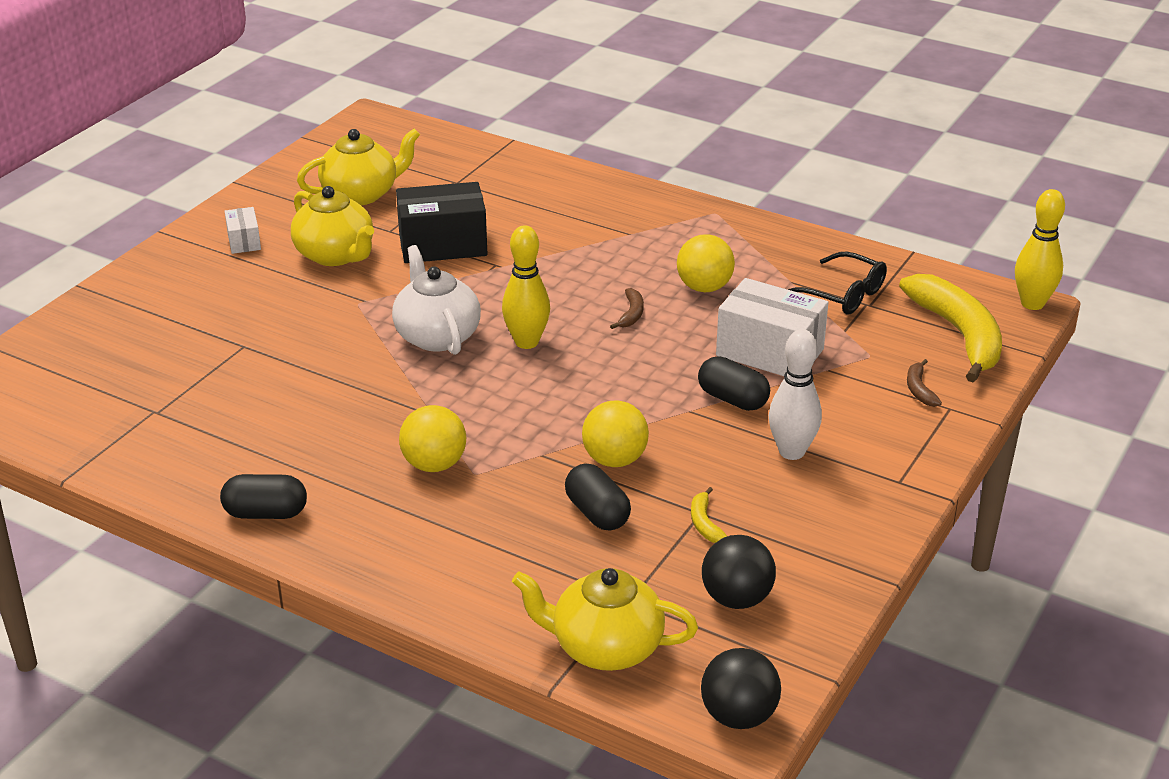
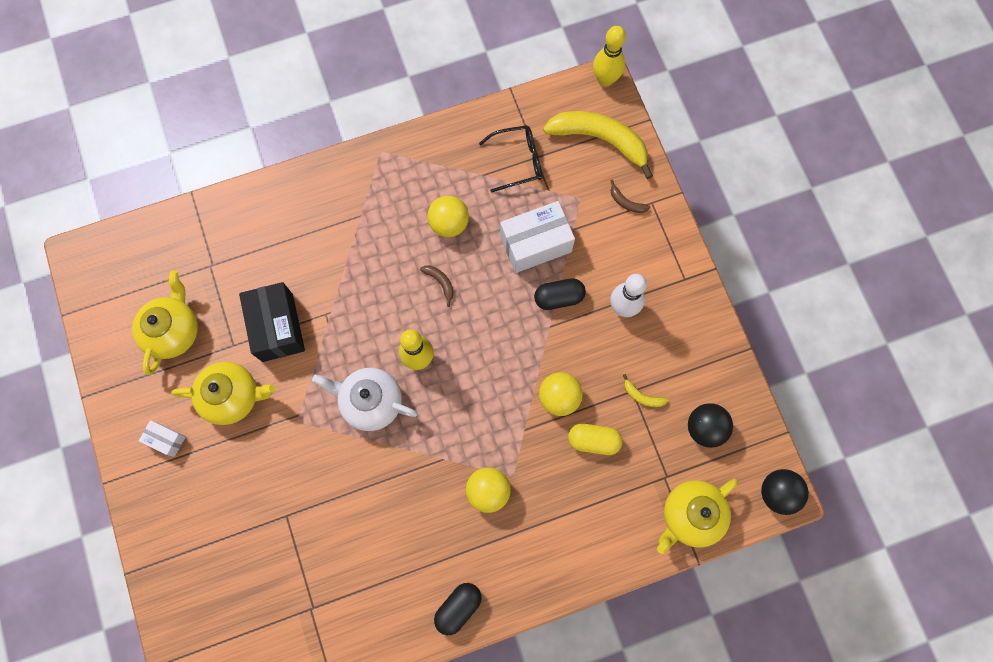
camera: 50 degrees left, 40 degrees up
black box [396,182,487,263] -> black box turned 45 degrees counterclockwise [239,282,305,362]
black capsule [565,463,631,530] -> yellow capsule [568,424,622,455]

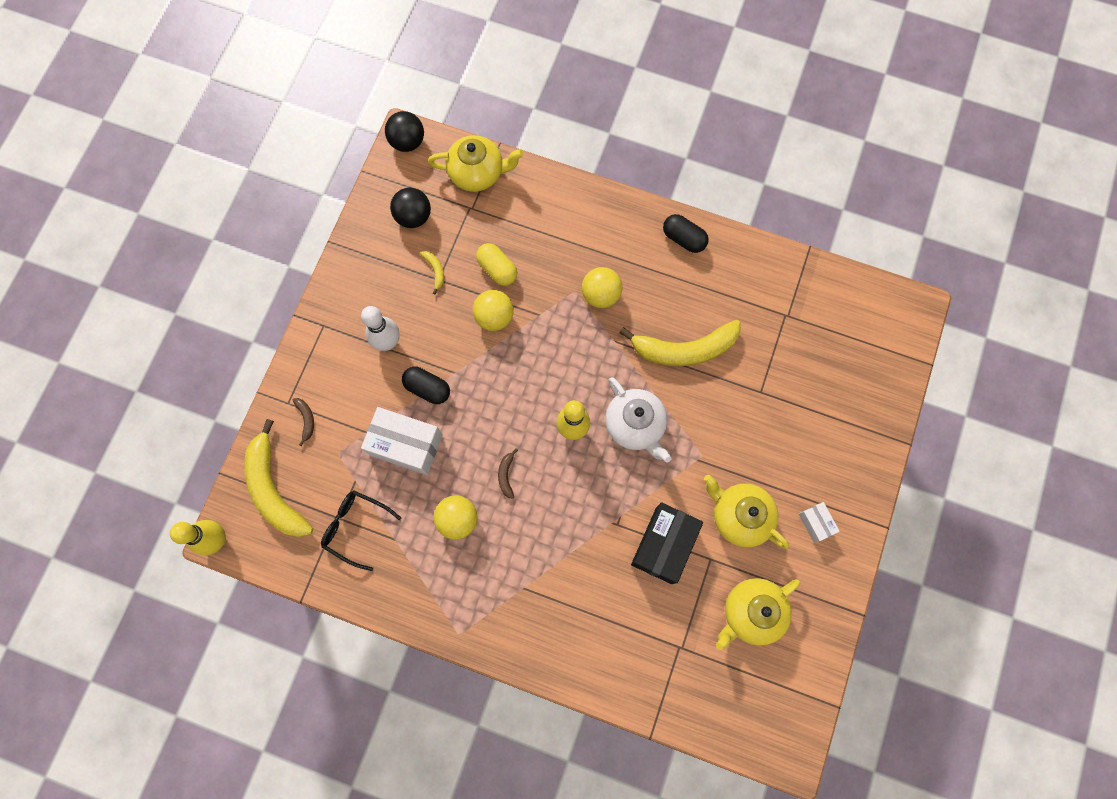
camera: 140 degrees left, 0 degrees up
black capsule [434,583,482,635] -> black capsule turned 45 degrees clockwise [663,214,709,253]
none -> yellow banana [619,320,741,366]

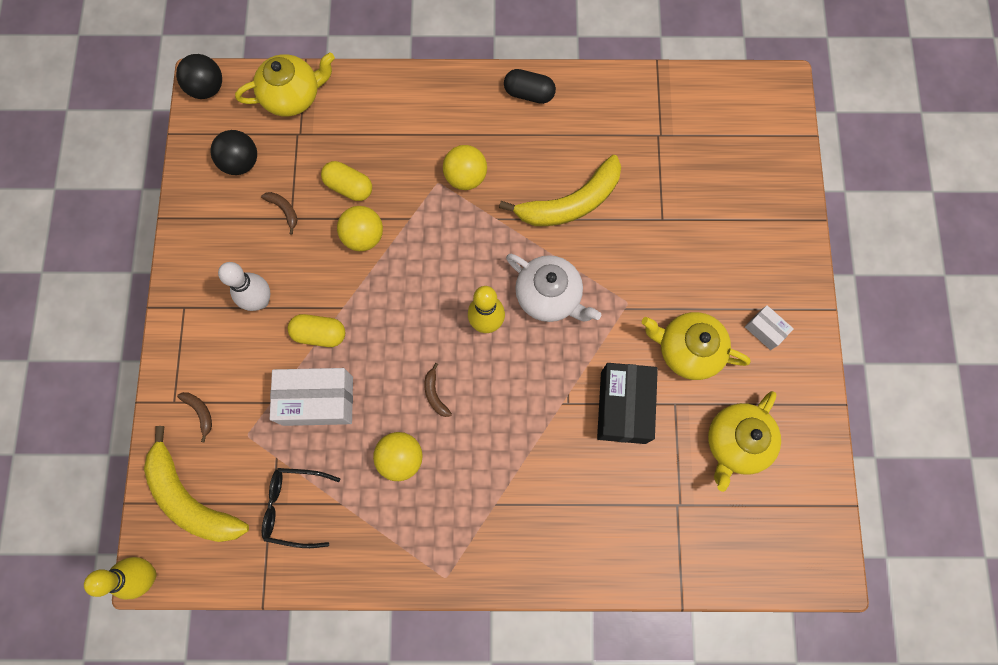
camera: 20 degrees left, 0 degrees up
black capsule [402,367,450,404] -> yellow capsule [288,314,345,347]
yellow banana [420,251,444,295] -> brown banana [261,192,297,235]

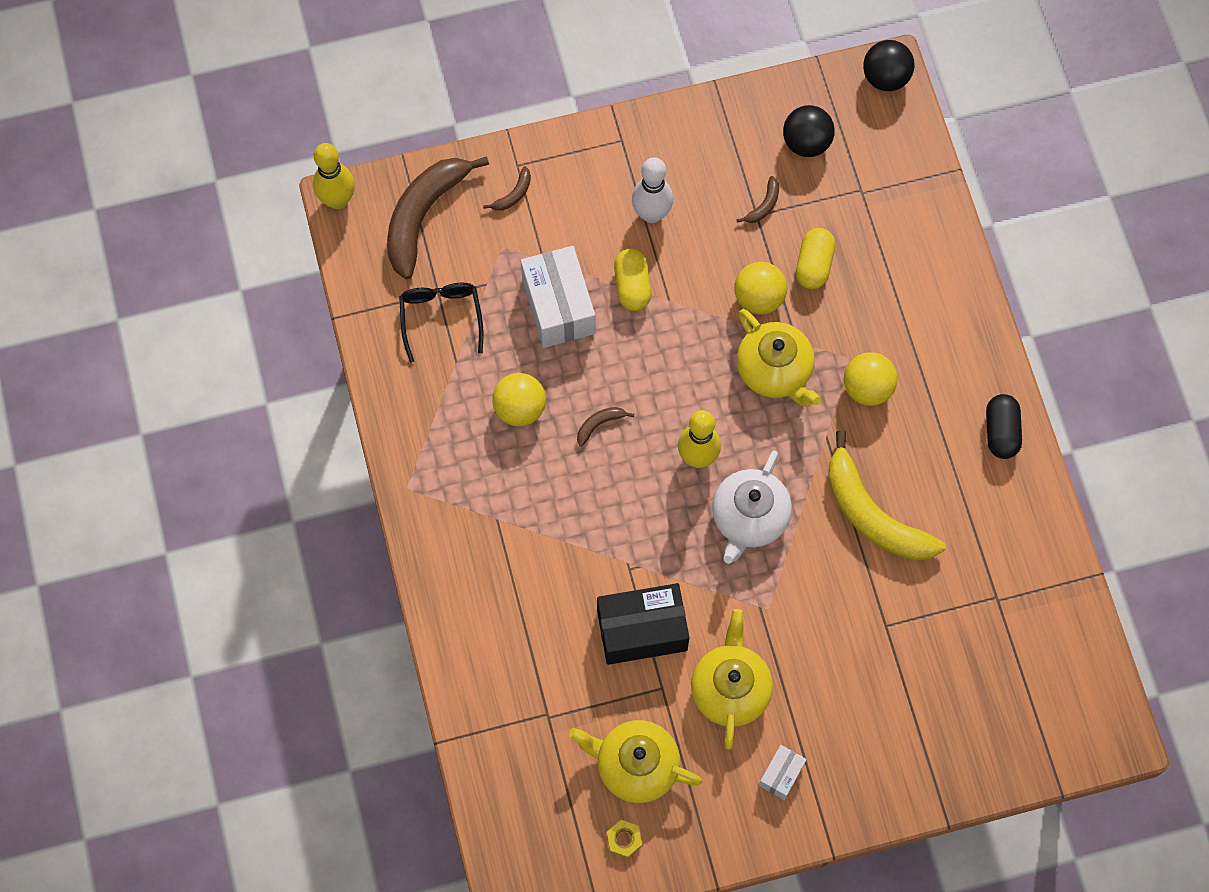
camera: 75 degrees right, 5 degrees down
yellow banana [144,426,249,542] -> brown banana [387,156,489,279]
yellow teapot [235,53,335,116] -> yellow teapot moved to [737,309,821,406]
none -> yellow nut [607,820,642,859]

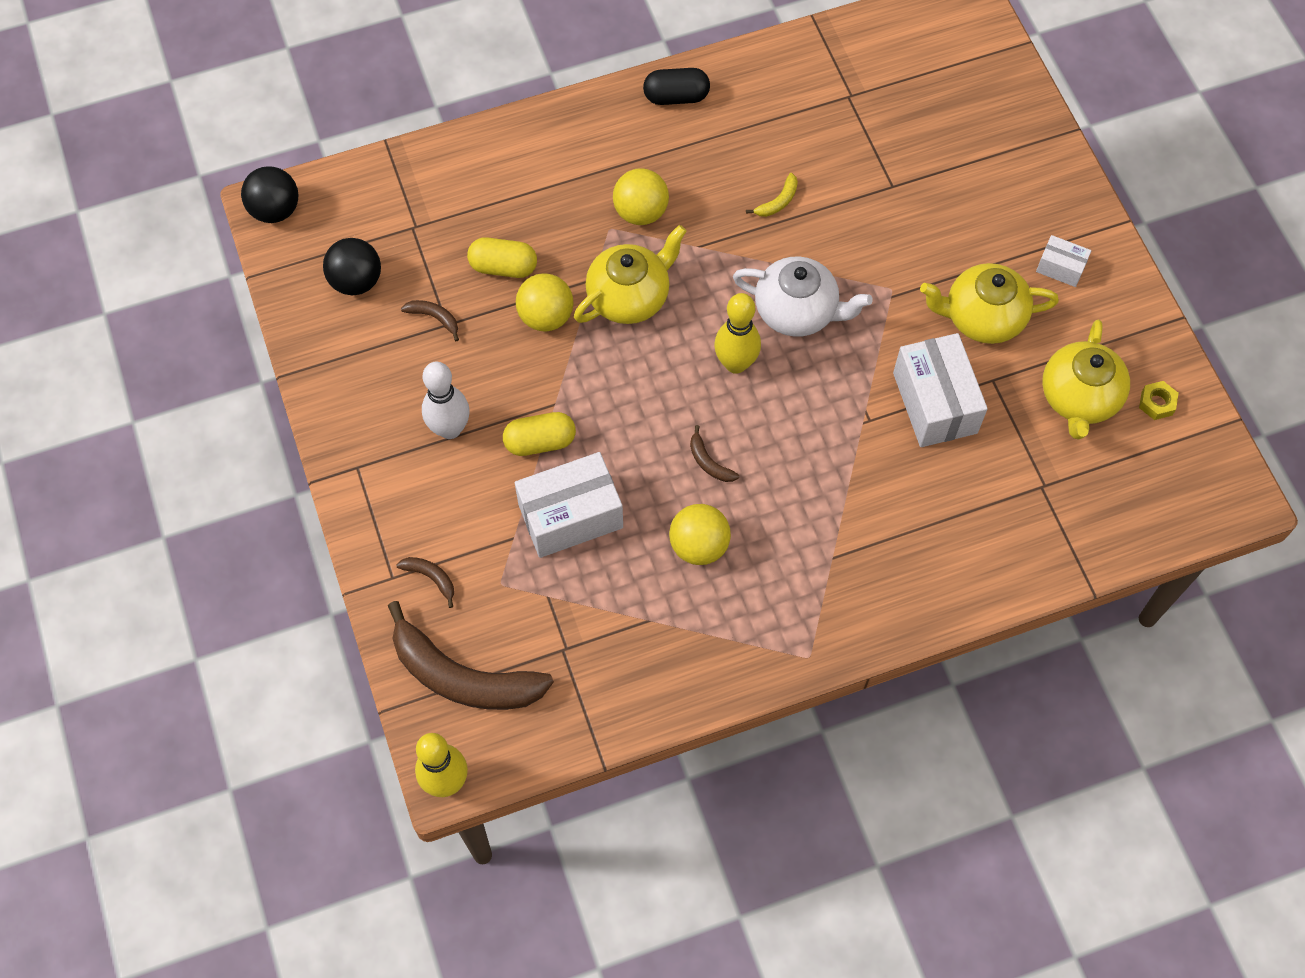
camera: 95 degrees left, 5 degrees down
black glasses [399,283,484,363] -> none
black box [597,583,689,665] -> white box [893,333,988,447]
yellow banana [828,430,946,560] -> yellow banana [746,173,798,217], size x0.41

